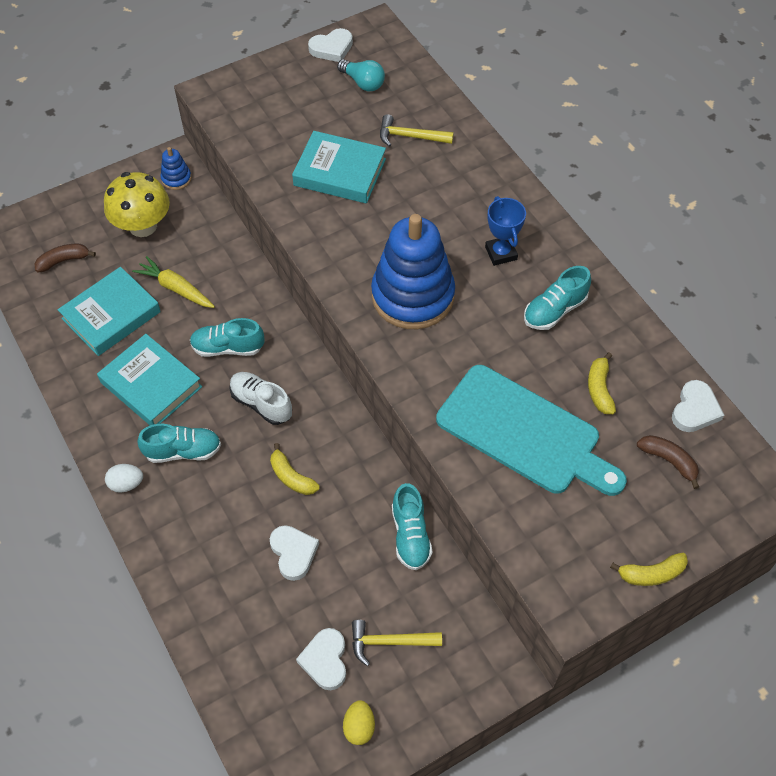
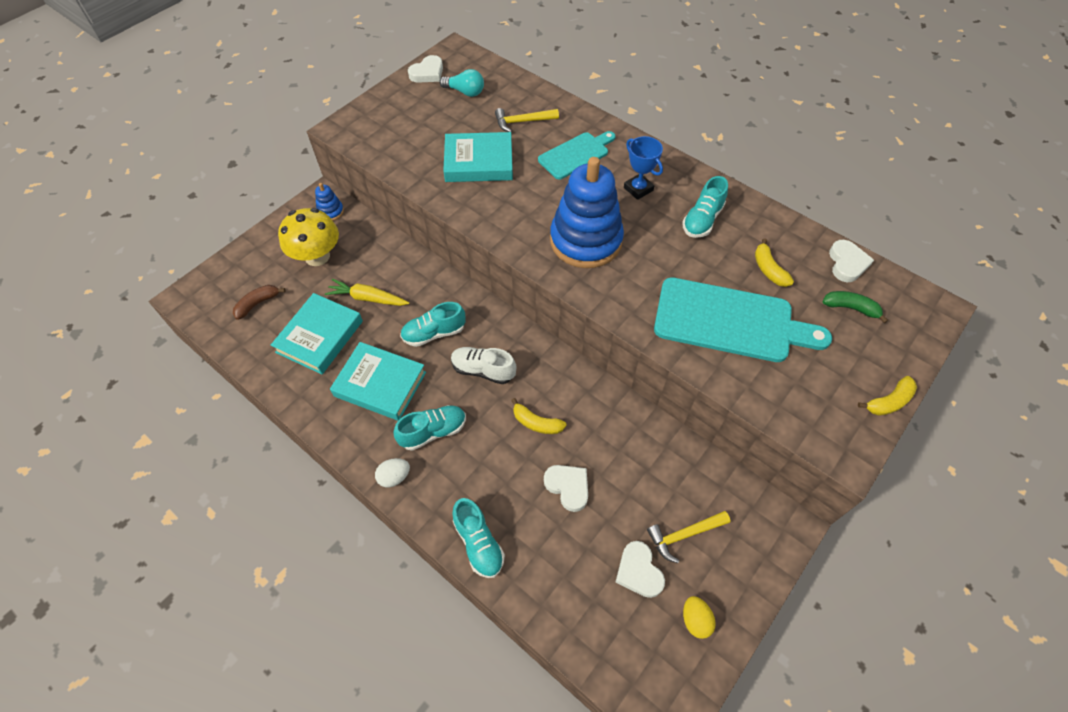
camera: 20 degrees left, 0 degrees up
turquoise shoe [392,483,432,570] -> turquoise shoe moved to [452,498,505,578]
brown banana [637,435,699,489] -> green banana [822,291,888,323]
none -> turquoise cutting board [538,131,615,179]

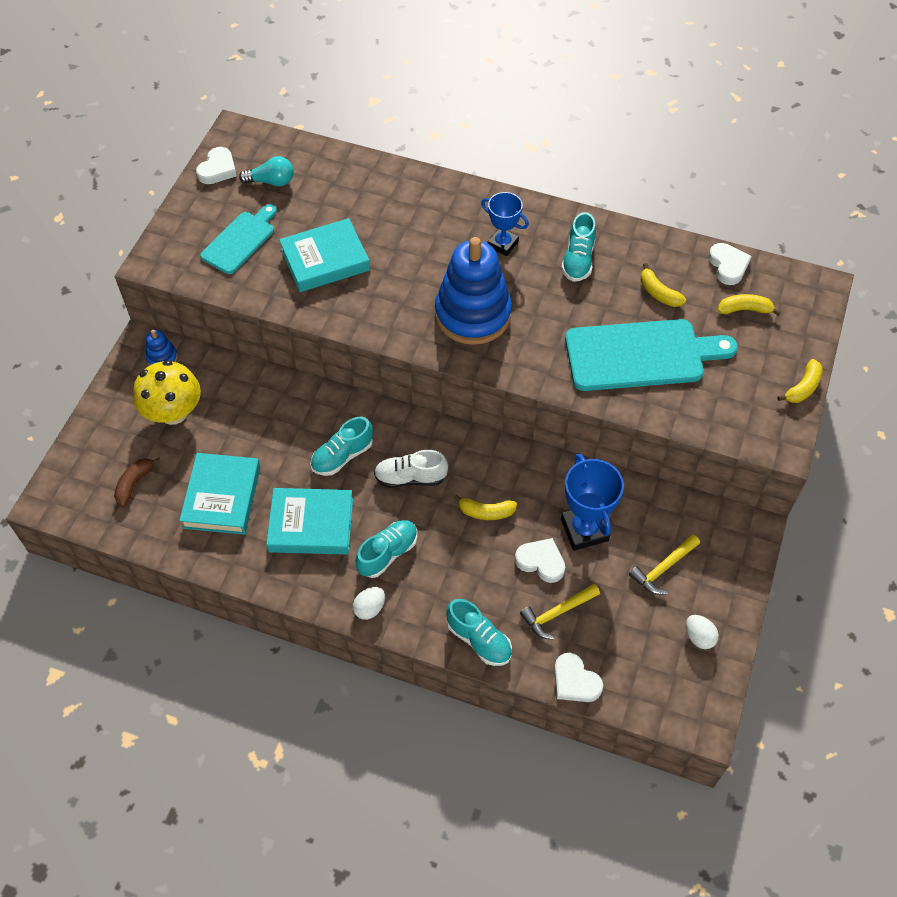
camera: 20 degrees left, 0 degrees up
yellow carrot [325,279,409,306] -> none
yellow hammer [495,108,559,132] -> yellow hammer moved to [520,584,600,640]
turquoise cutting board [538,131,615,179] -> turquoise cutting board moved to [200,204,277,274]
white heart [615,541,665,598] -> white heart moved to [554,653,603,702]
yellow egg [683,596,716,639] -> white egg [686,615,719,649]
green banana [822,291,888,323] -> yellow banana [718,294,781,315]
none -> blue trophy [561,453,624,551]

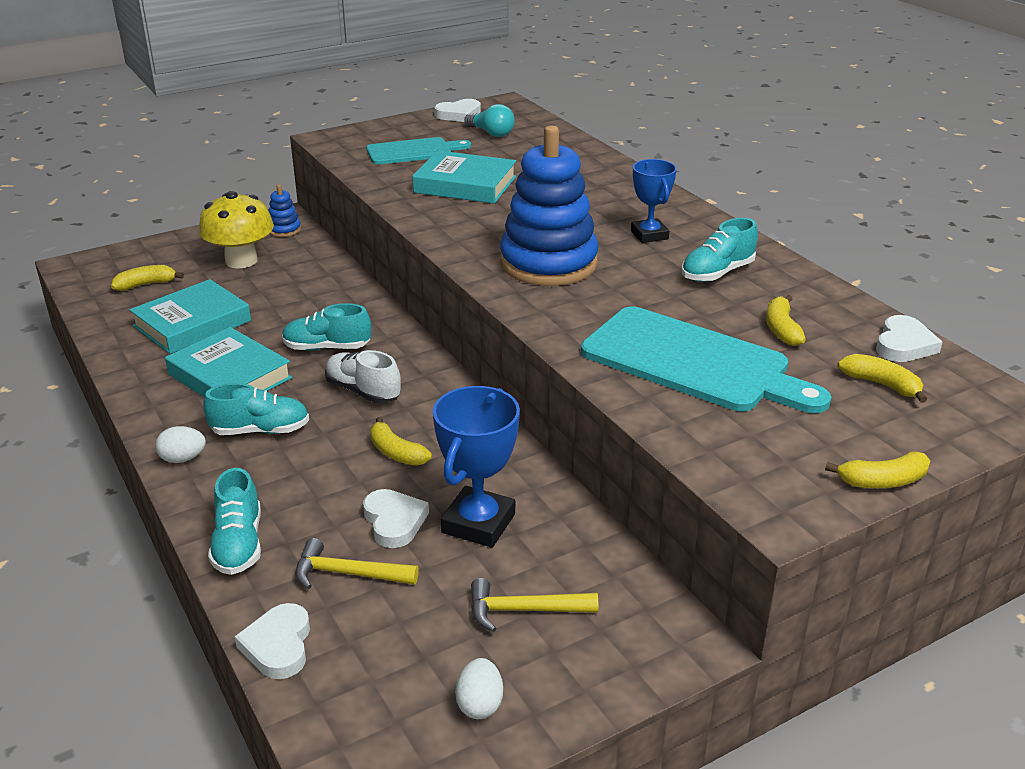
camera: 40 degrees right, 25 degrees down
brown banana [114,458,161,507] -> yellow banana [111,265,184,291]

